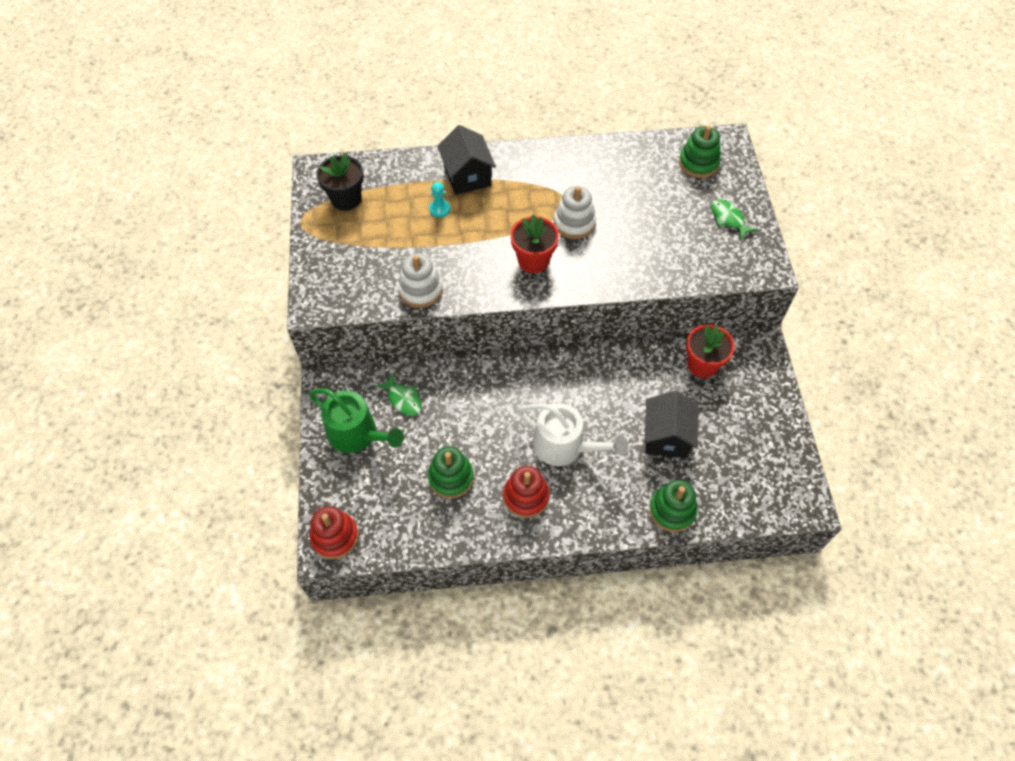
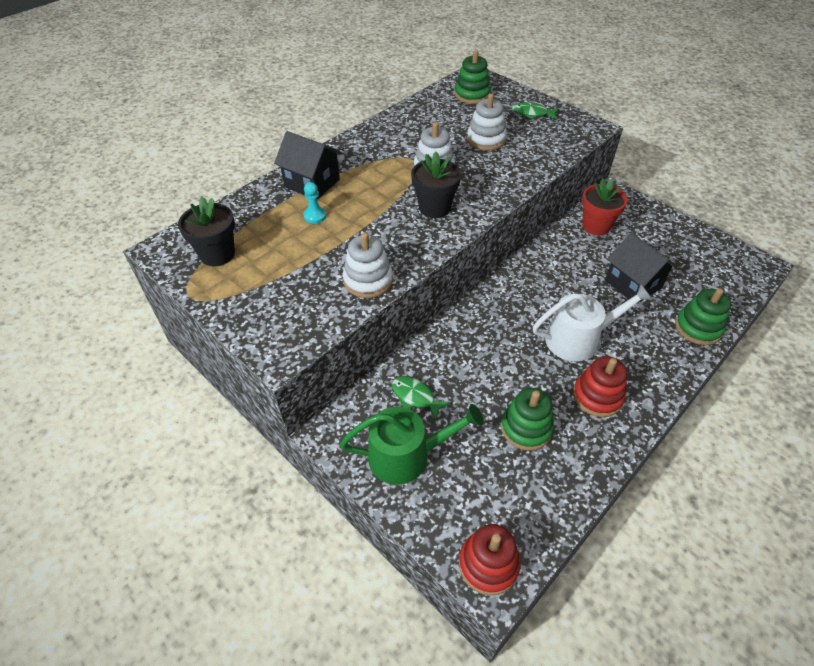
camera: 40 degrees left, 10 degrees down
green fish [376,373,422,416] -> green fish turned 150 degrees counterclockwise [392,376,451,421]
red flower pot [511,215,559,273] -> black flower pot [411,152,461,218]
none -> white stacking toy [467,94,507,150]

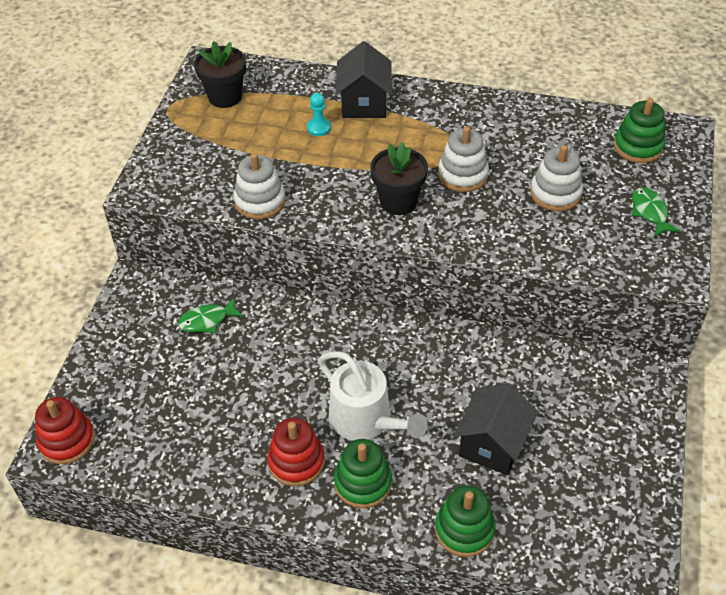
camera: 60 degrees right, 0 degrees up
green watering can [340,404,484,485] -> none
green fish [392,376,451,421] -> green fish turned 120 degrees counterclockwise [178,297,244,333]
green stacking toy [501,388,554,451] -> green stacking toy moved to [334,439,392,509]
red flower pot [582,179,628,236] -> none

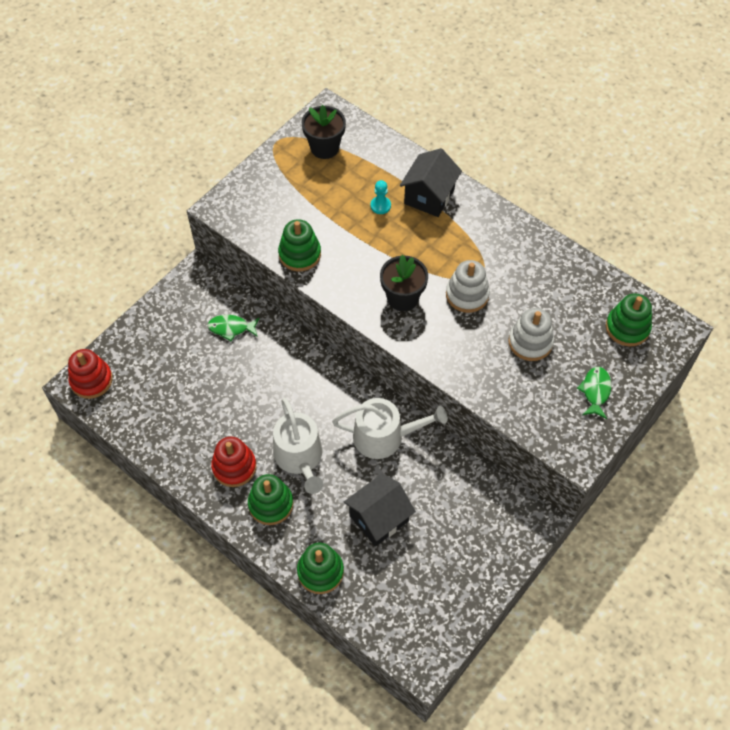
camera: 25 degrees right, 10 degrees up
white stacking toy [233,153,286,219] -> green stacking toy [278,219,321,271]
none -> white watering can [332,398,448,459]

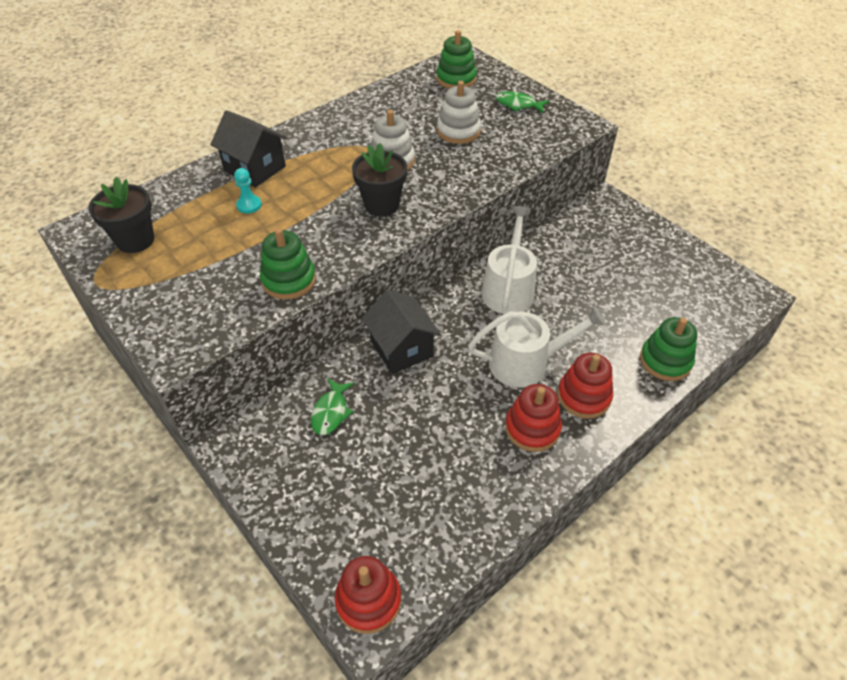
camera: 80 degrees left, 10 degrees down
green stacking toy [248,474,293,525] -> red stacking toy [557,353,613,419]
black house [344,473,416,547] -> black house moved to [362,289,441,374]

